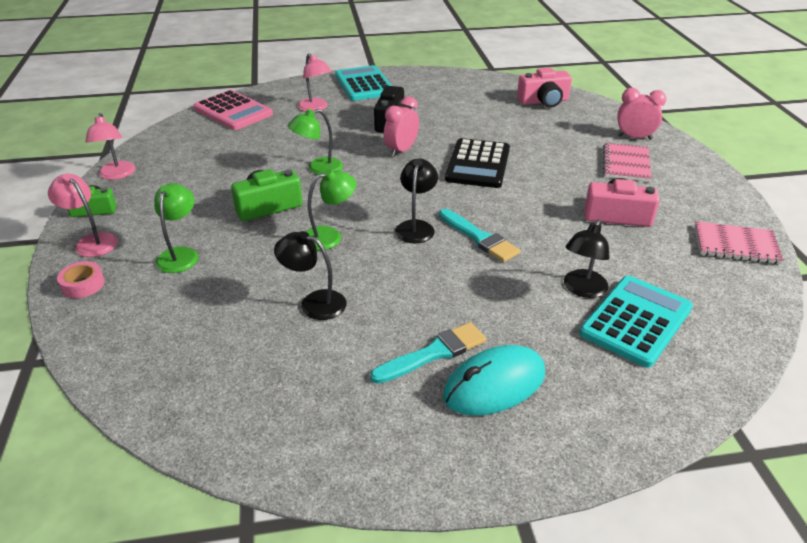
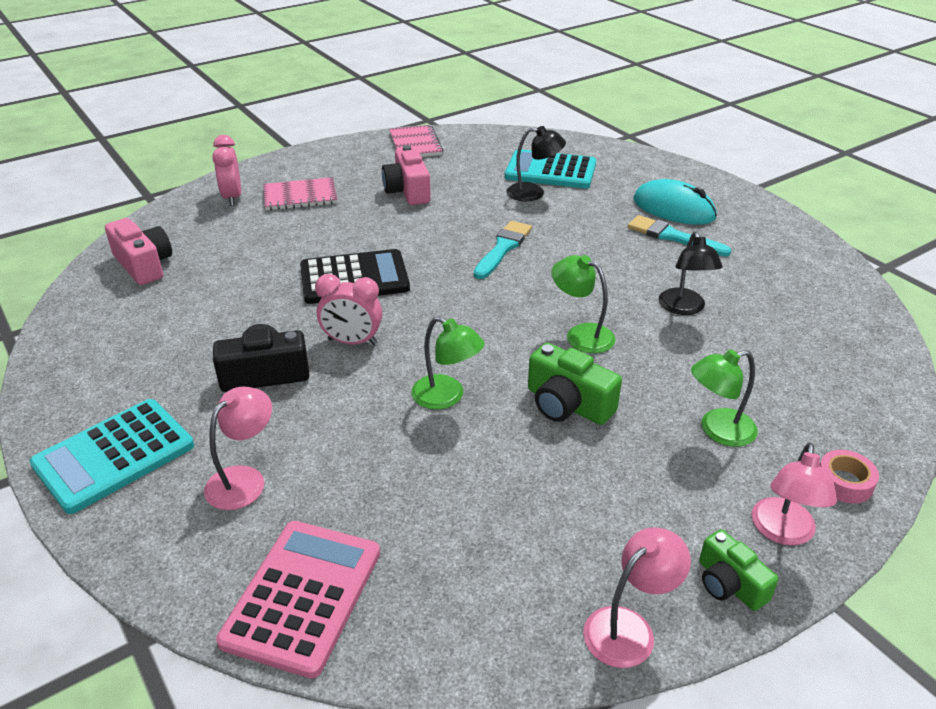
camera: 115 degrees left, 0 degrees up
black lamp [395,158,438,243] -> none

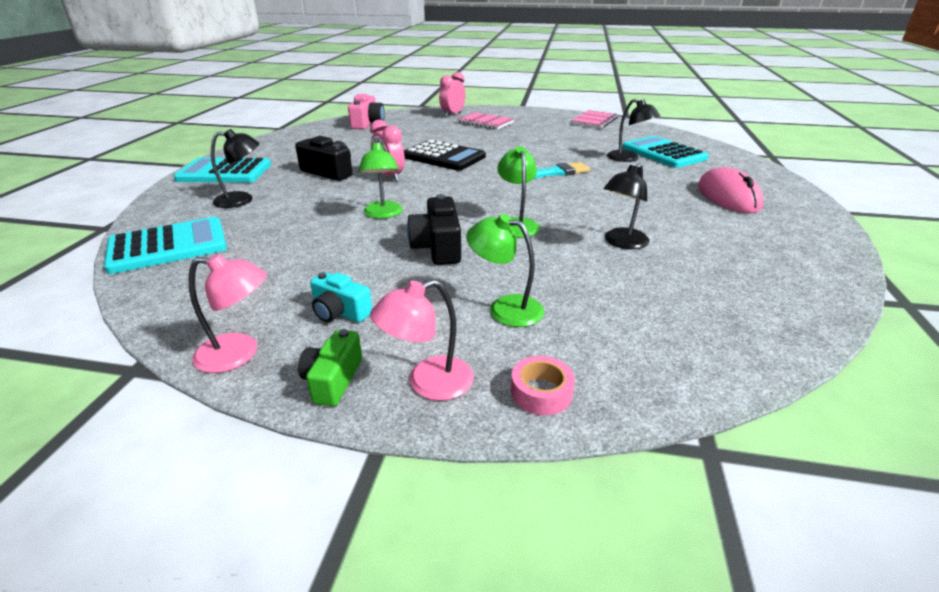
camera: 45 degrees right, 5 degrees down
pink lamp [204,386,272,510] -> black lamp [211,129,259,208]
pink calculator [216,521,380,678] -> turquoise calculator [104,217,227,274]
pink camera [382,145,431,205] -> none
green camera [528,343,622,425] -> black camera [407,194,461,265]
turquoise brush [628,215,731,256] -> none
turquoise mouse [633,179,717,225] -> pink mouse [698,167,764,213]
none -> turquoise camera [310,272,372,322]

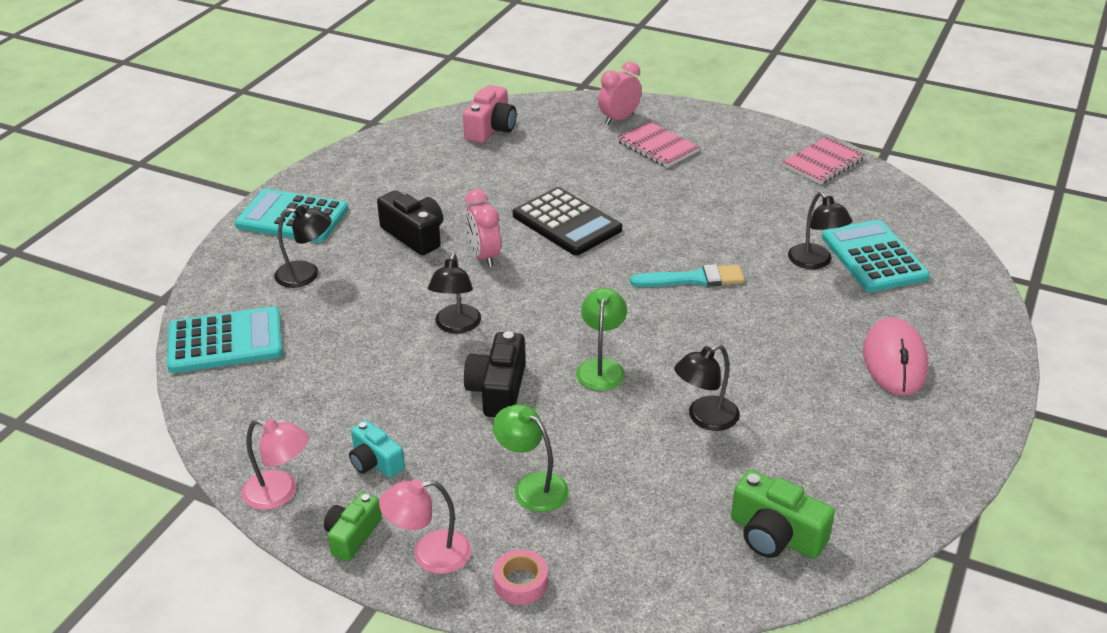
camera: 15 degrees right, 5 degrees up
green lamp [358,141,403,219] -> black lamp [428,253,481,333]
none -> green camera [731,470,835,559]

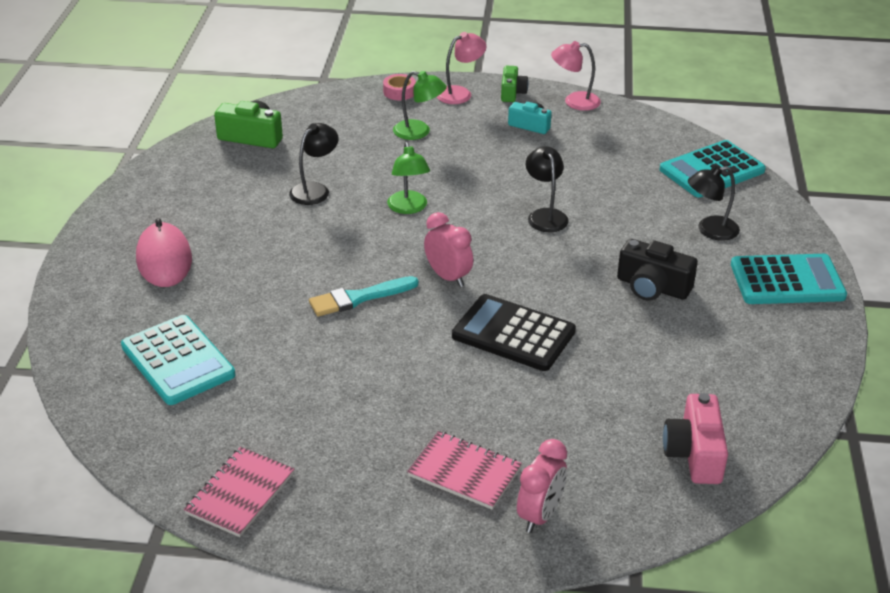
camera: 160 degrees right, 0 degrees up
black camera [464,331,525,417] -> none
pink clock [465,189,501,267] -> pink clock moved to [424,212,473,287]
black lamp [788,192,853,269] -> none

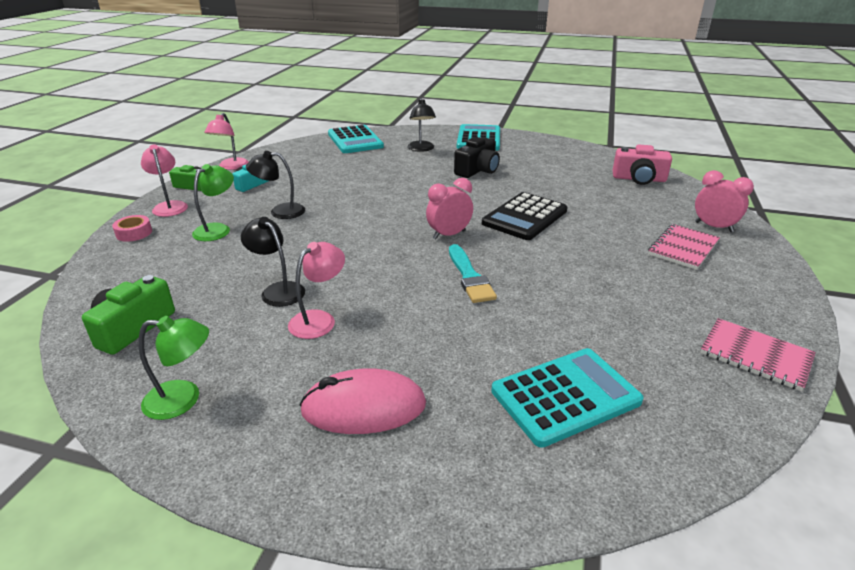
camera: 80 degrees left, 5 degrees down
green lamp [387,142,430,214] -> green lamp moved to [139,316,209,420]
black lamp [526,146,569,232] -> black lamp moved to [246,151,305,219]
none -> pink lamp [288,242,345,339]

